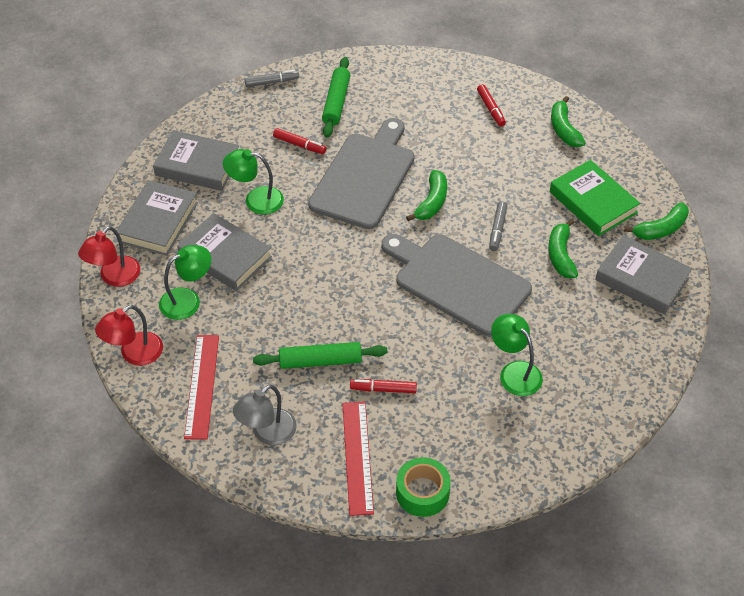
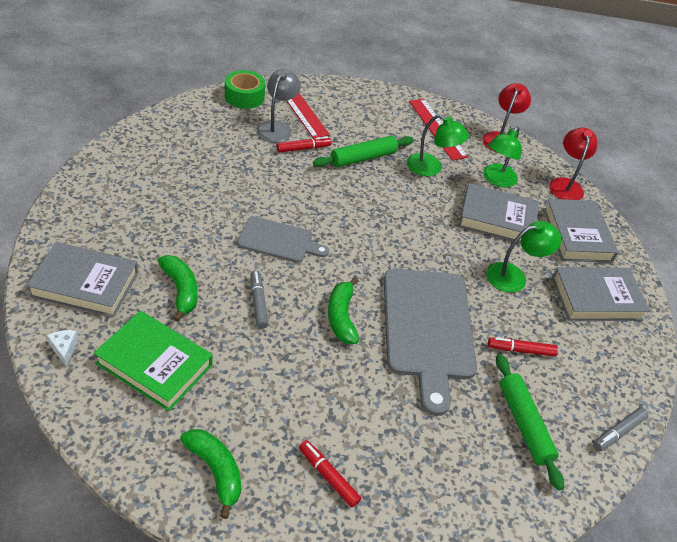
camera: 150 degrees right, 5 degrees down
grey lamp [233,385,297,445] -> grey lamp moved to [257,69,301,143]
grey cutting board [382,234,532,336] -> grey cutting board [237,216,329,263], size x0.56
green lamp [491,314,543,396] -> green lamp moved to [407,114,469,176]
green banana [624,202,689,240] -> white cheese [47,330,79,367]

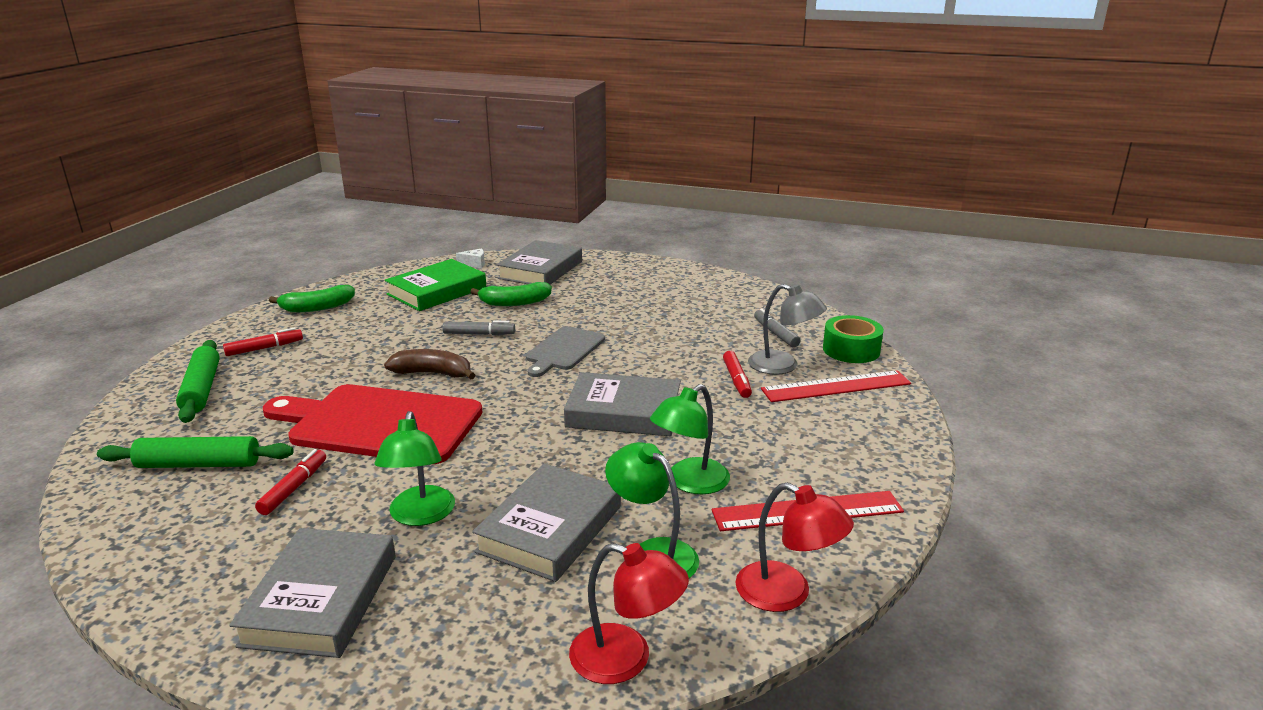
camera: 110 degrees right, 20 degrees down
green rolling pin [313,136,414,167] -> green rolling pin moved to [176,340,220,423]
green banana [328,277,359,344] -> brown banana [384,349,475,380]
grey cutting board [384,269,477,416] -> red cutting board [263,384,482,464]
grey book [543,199,618,263] -> grey book moved to [564,372,681,436]
grey marker [593,407,649,451] -> grey marker moved to [754,308,800,347]

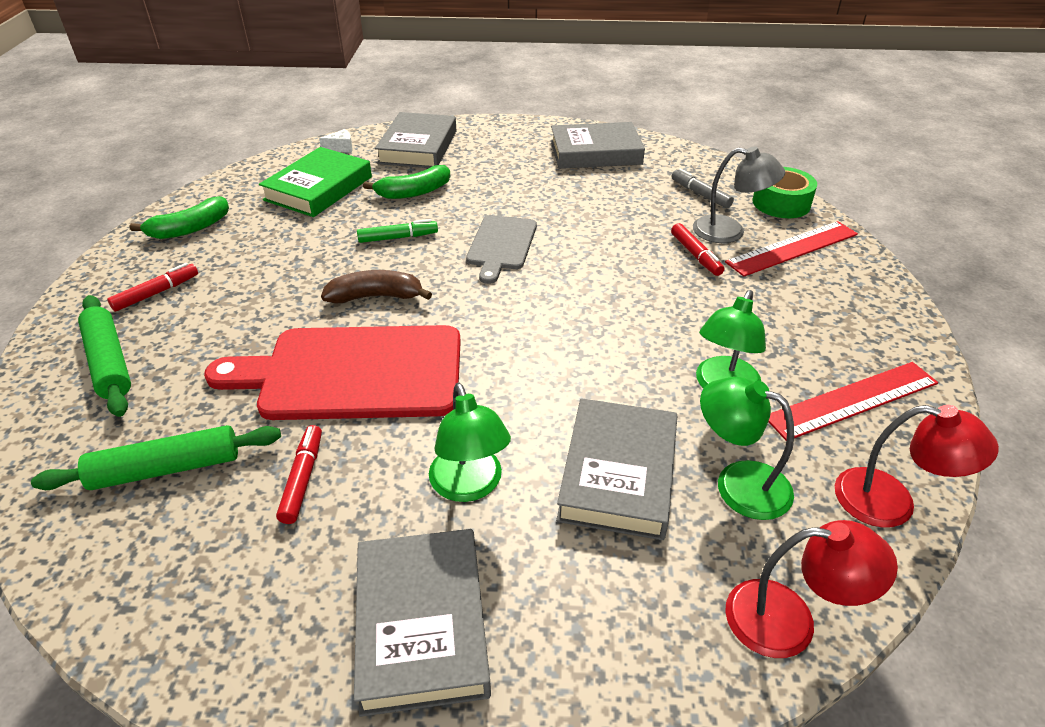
camera: 15 degrees left, 15 degrees up
grey marker [442,321,515,335] -> green marker [357,219,438,243]
grey book [564,372,681,436] -> grey book moved to [551,122,645,169]

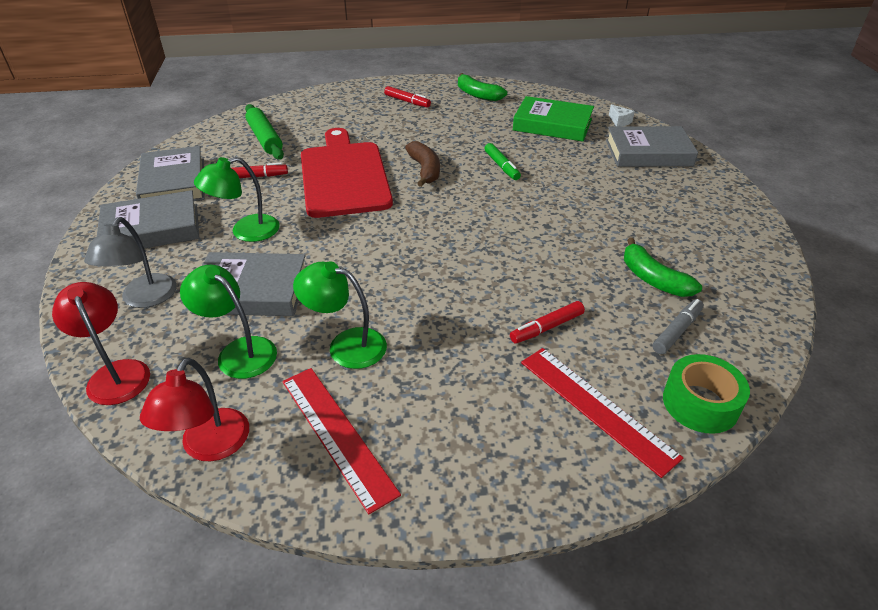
camera: 80 degrees right, 0 degrees up
green rolling pin [78,295,131,417] -> none
green banana [363,165,450,199] -> green banana moved to [624,238,702,297]
grey cutting board [466,215,537,284] -> none
grey book [551,122,645,169] -> grey book moved to [136,146,205,201]
grey lamp [693,146,785,243] -> grey lamp moved to [84,217,177,308]
green lamp [700,376,794,520] -> green lamp turned 75 degrees counterclockwise [180,265,277,379]
red lamp [725,520,898,658] -> red lamp turned 150 degrees clockwise [52,282,150,405]

